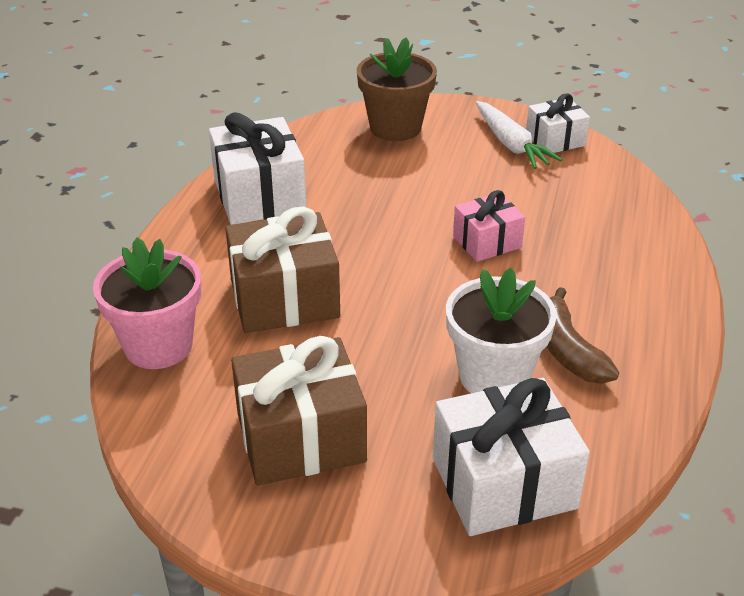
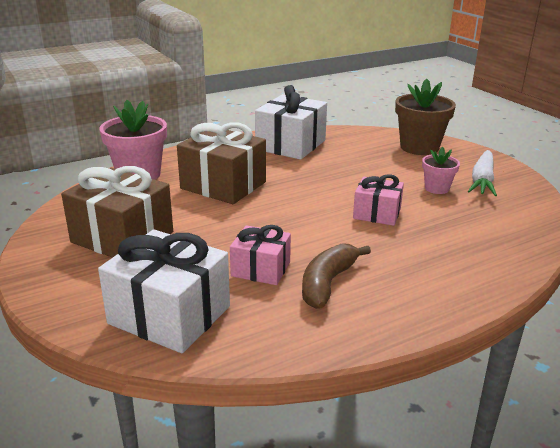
camera: 45 degrees right, 10 degrees down
white flower pot [446,268,557,393] -> pink gift [230,225,291,285]
white gift [526,93,590,153] -> none
none -> pink flower pot [422,146,460,194]

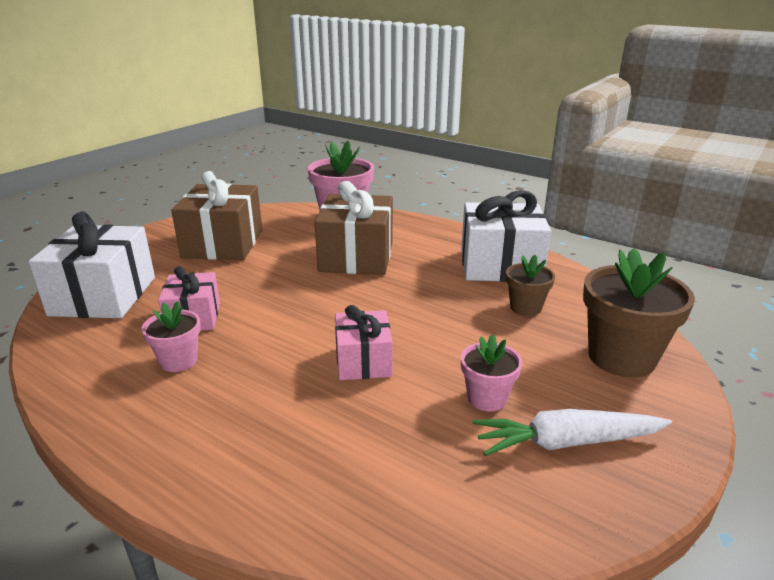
camera: 65 degrees right, 0 degrees up
brown banana [302,243,371,309] -> pink flower pot [142,301,201,372]
none -> brown flower pot [506,255,555,316]

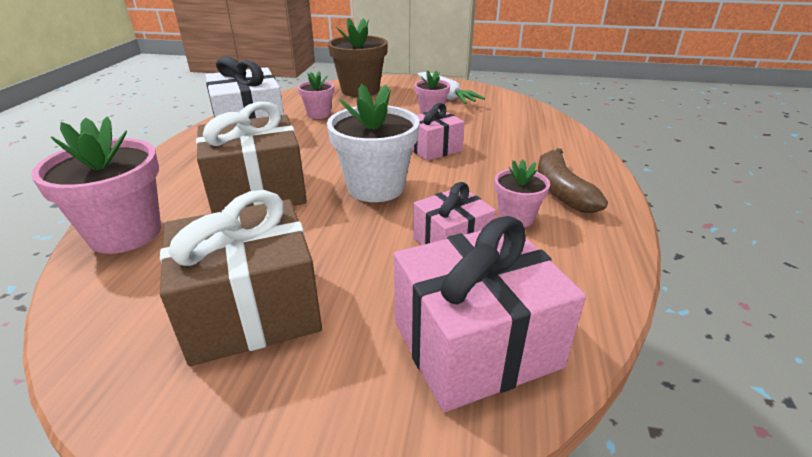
camera: 115 degrees left, 5 degrees up
white gift [28,212,155,318] -> pink gift [394,216,586,412]
brown flower pot [506,255,555,316] -> pink flower pot [298,72,334,119]
none -> white flower pot [327,84,420,202]
none -> brown banana [538,148,608,213]

